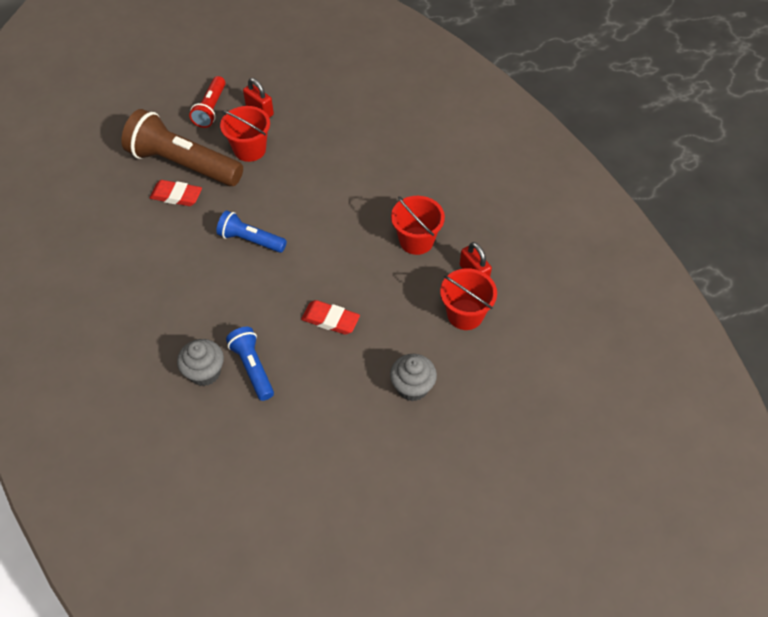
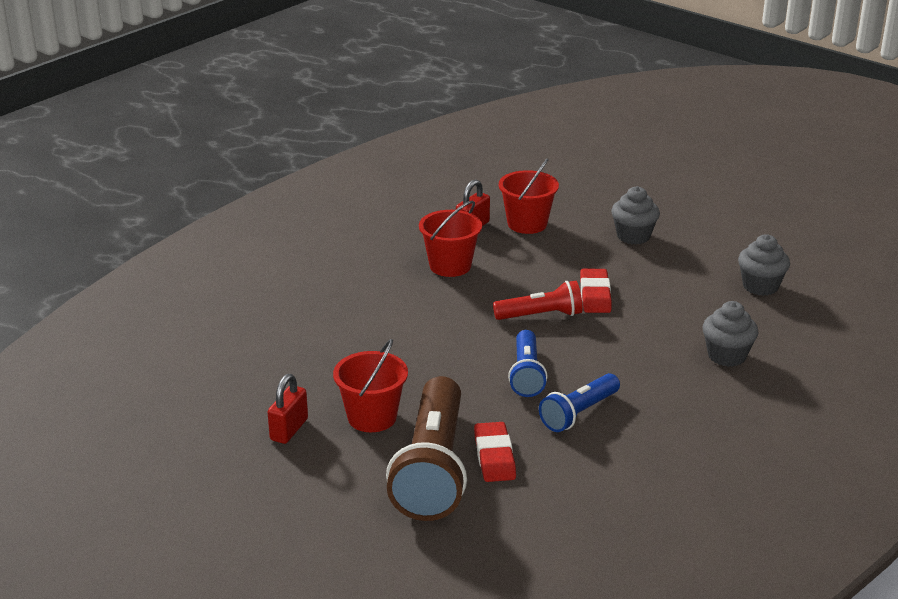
camera: 110 degrees left, 25 degrees down
red flashlight [189,76,225,128] -> red flashlight moved to [493,281,583,320]
blue flashlight [226,327,274,401] -> blue flashlight moved to [539,373,620,432]
none -> grey cupcake [738,234,790,296]

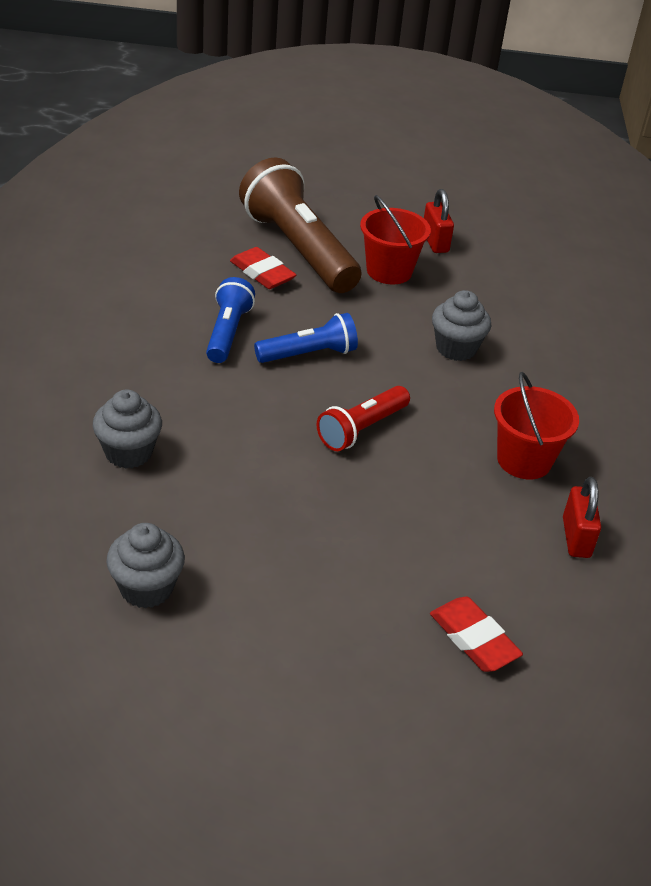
camera: 140 degrees right, 10 degrees up
red bucket [499,158,559,234] -> none
blue flashlight [508,330,548,397] -> blue flashlight turned 105 degrees clockwise [254,313,358,363]
red eraser [580,269,611,313] -> red eraser moved to [430,596,523,672]
grey cupcake [611,186,660,244] -> grey cupcake moved to [432,290,491,361]

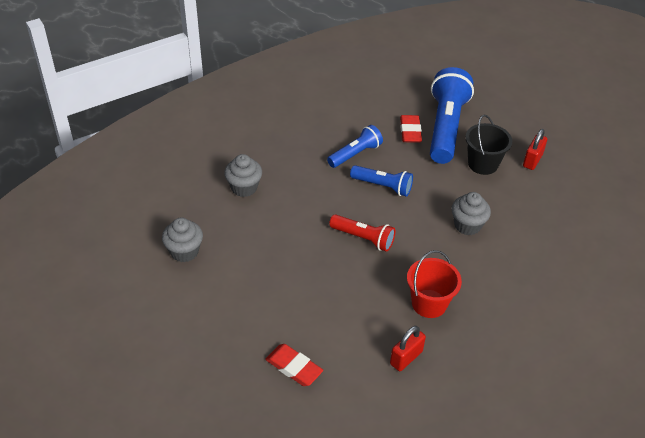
camera: 45 degrees right, 5 degrees up
brown flashlight [239,158,361,293] -> blue flashlight [430,67,474,164]
red flashlight [317,386,410,451] -> red flashlight turned 150 degrees counterclockwise [329,214,395,252]
red bucket [360,195,431,284] -> black bucket [465,115,512,175]
red eraser [430,596,523,672] -> red eraser turned 60 degrees counterclockwise [265,344,323,386]

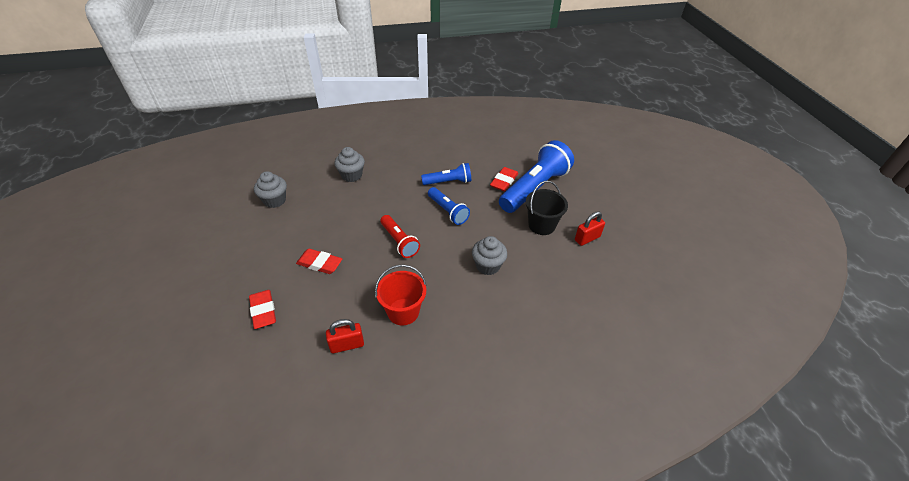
camera: 30 degrees right, 0 degrees up
none -> red eraser [296,249,342,274]

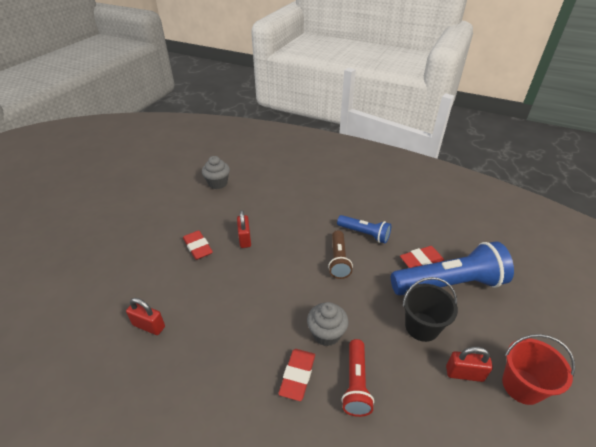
camera: 40 degrees right, 5 degrees down
red eraser [249,290,276,329] -> red eraser moved to [279,349,315,401]
grey cupcake [334,147,365,182] -> none
red bucket [375,264,427,325] -> red bucket moved to [502,334,575,405]
red flashlight [380,215,420,258] -> red flashlight moved to [341,339,374,417]
blue flashlight [428,187,470,225] -> brown flashlight [328,230,353,279]
none -> red padlock [237,210,251,248]

